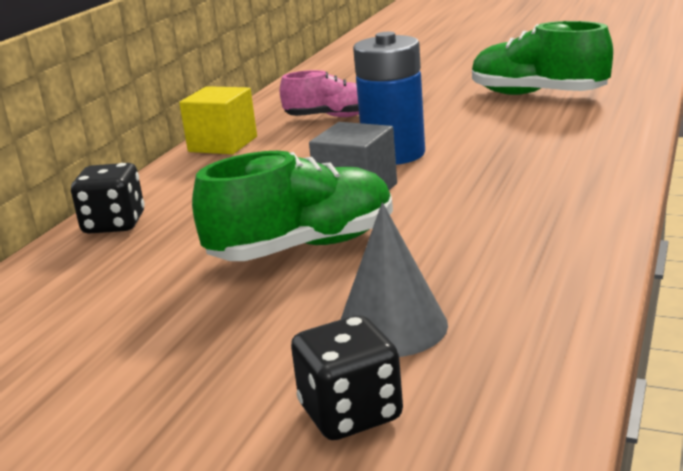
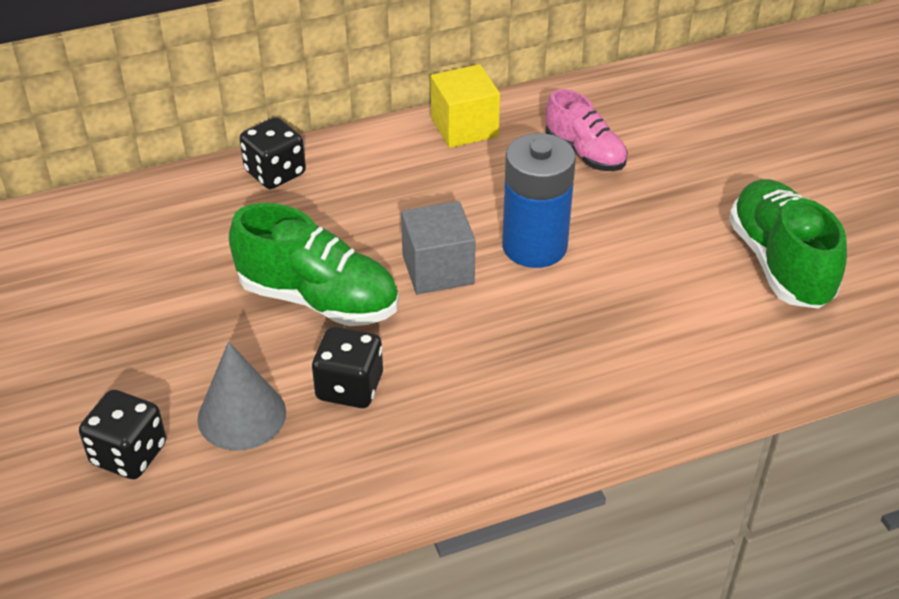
camera: 45 degrees right, 20 degrees up
none -> black dice [312,326,383,408]

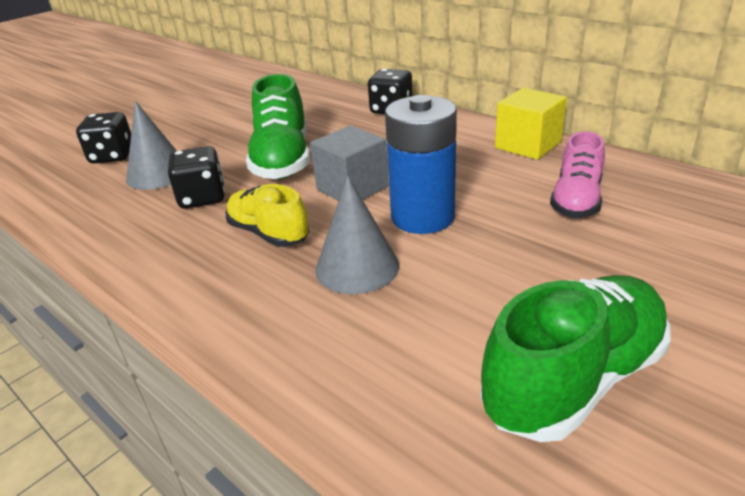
camera: 65 degrees right, 10 degrees down
none -> yellow shoe [226,184,309,247]
none -> grey cone [315,176,399,294]

